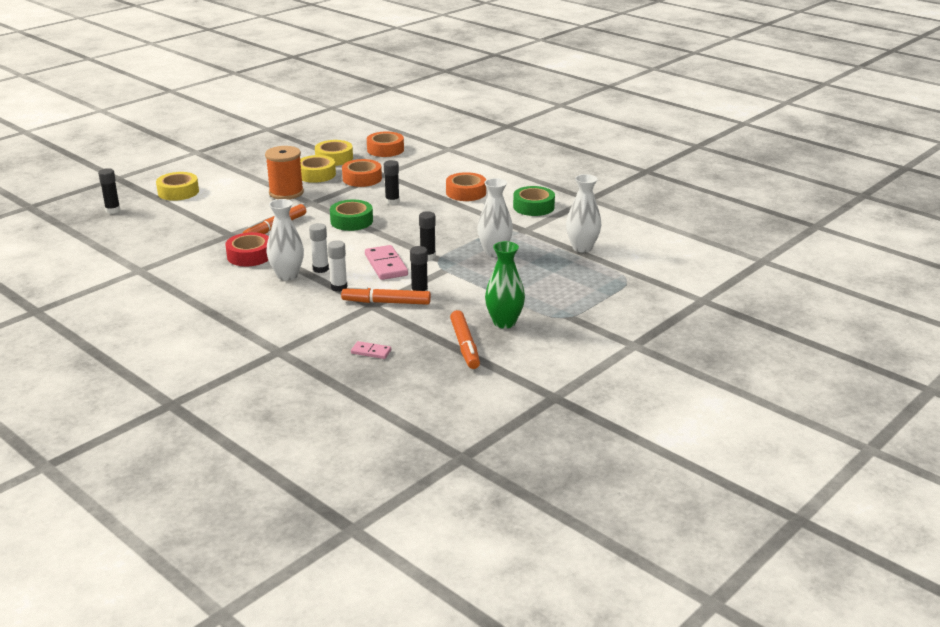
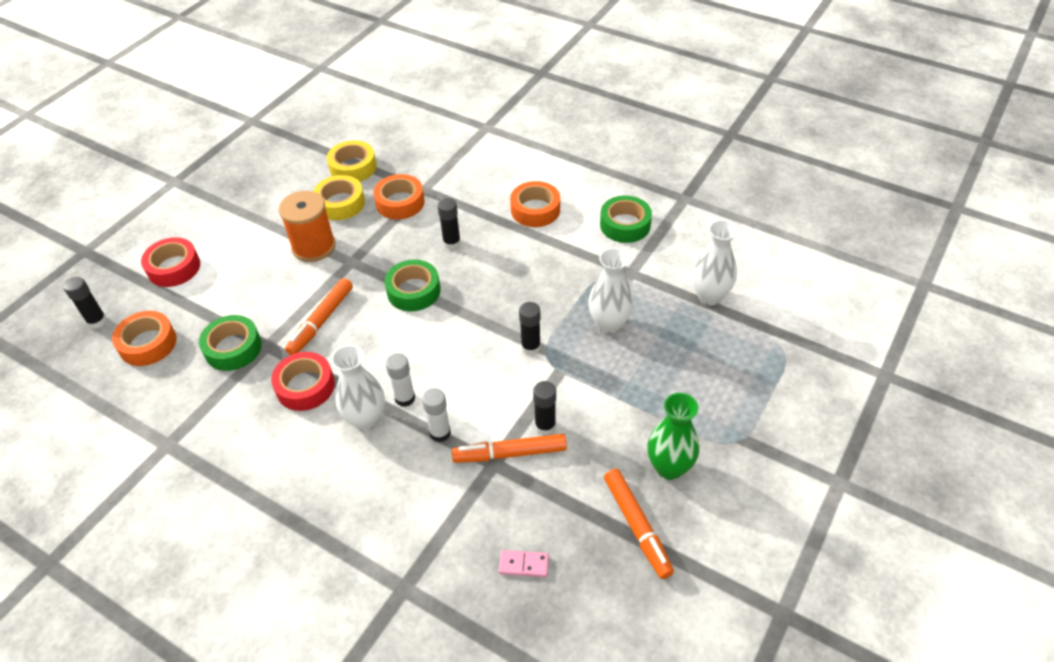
camera: 10 degrees left, 20 degrees up
yellow tape [156,172,199,201] -> red tape [141,237,200,287]
pink domino [365,245,408,280] -> none
orange tape [367,131,404,157] -> orange tape moved to [112,311,177,366]
none -> green tape [199,315,262,371]

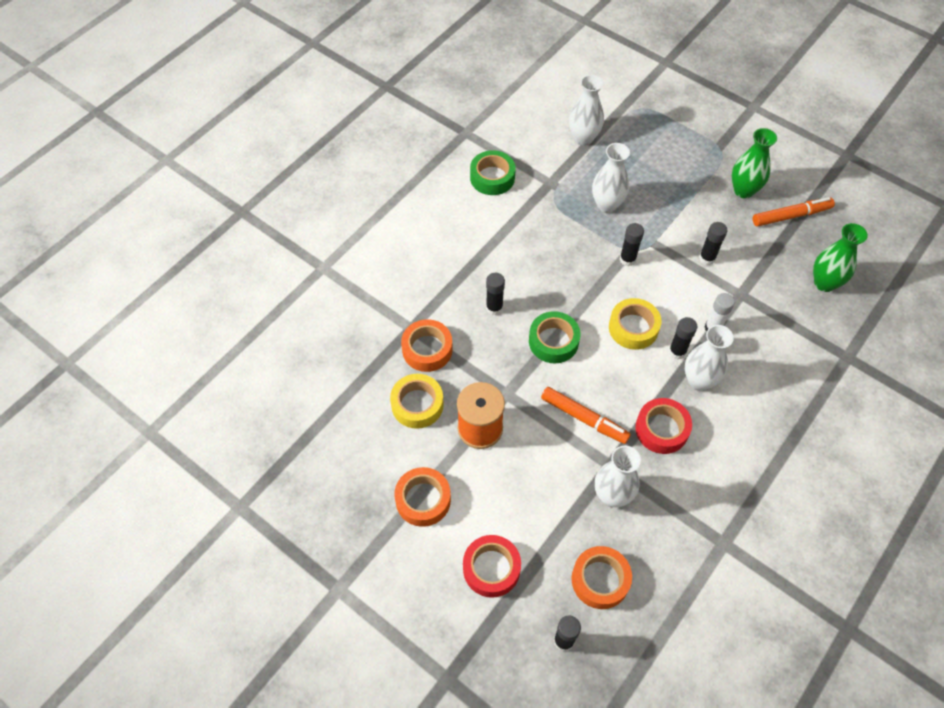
camera: 85 degrees left, 10 degrees up
green tape [199,315,262,371] -> white vase [595,446,641,507]
yellow tape [327,140,377,182] -> yellow tape moved to [609,298,662,350]
white glue stick [386,353,415,407] -> black glue stick [669,317,697,359]
orange marker [452,434,567,463] -> none
pink domino [499,550,549,577] -> green vase [813,223,868,292]
orange tape [510,181,560,227] -> orange tape moved to [394,467,451,527]

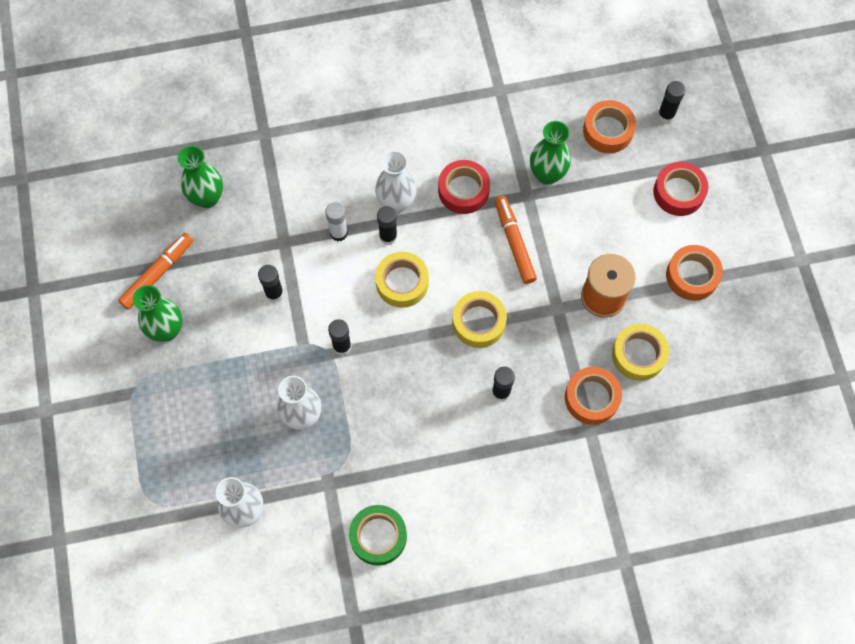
camera: 140 degrees left, 10 degrees up
green tape [529,311,581,364] -> yellow tape [452,291,507,348]
white vase [595,446,641,507] -> green vase [530,121,571,185]
orange marker [753,197,835,227] -> orange marker turned 105 degrees clockwise [118,233,193,310]

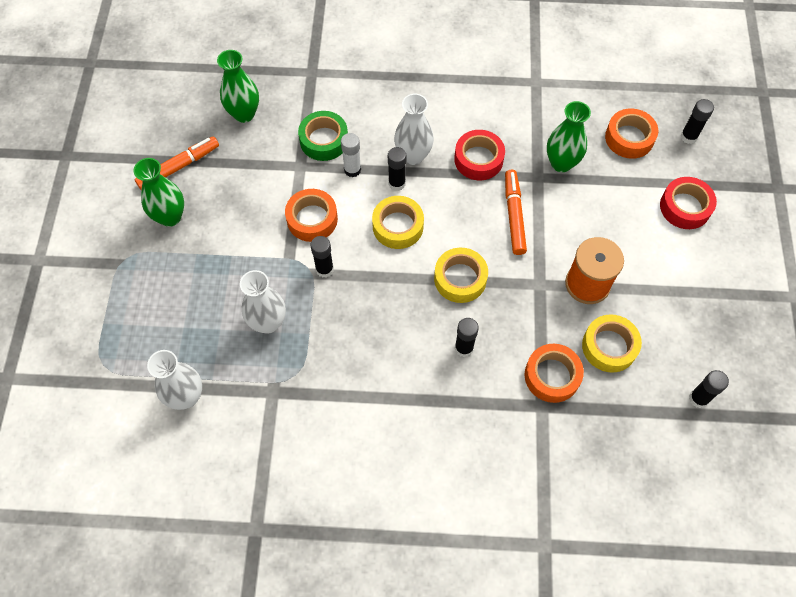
camera: 15 degrees right, 5 degrees down
black glue stick [258,265,284,302] -> black glue stick moved to [689,370,729,408]
green tape [349,505,407,566] -> green tape moved to [298,111,348,161]
orange tape [666,245,723,301] -> orange tape moved to [285,189,338,242]

